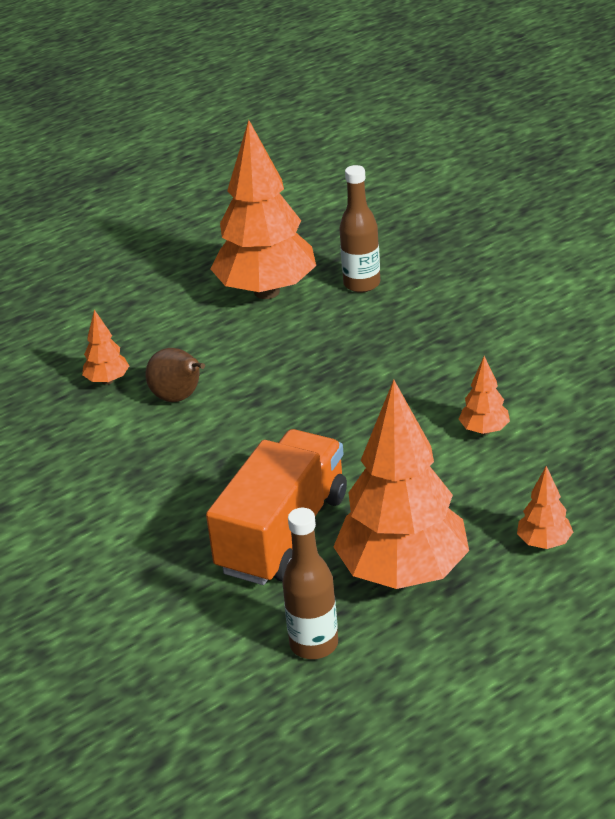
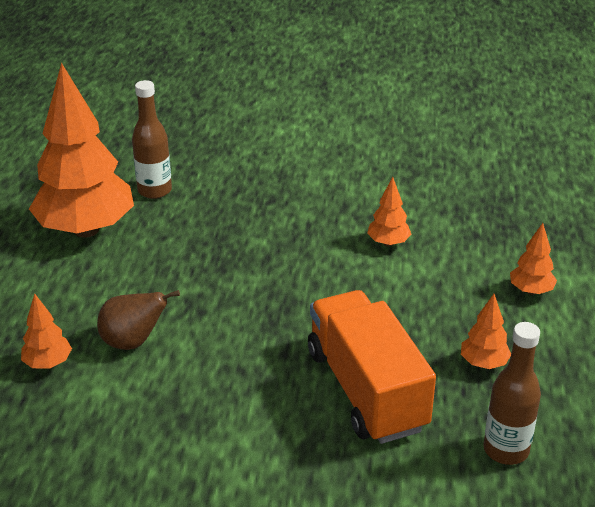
camera: 50 degrees left, 0 degrees up
orange tree [333,380,469,589] -> orange tree [461,294,511,369], size x0.42

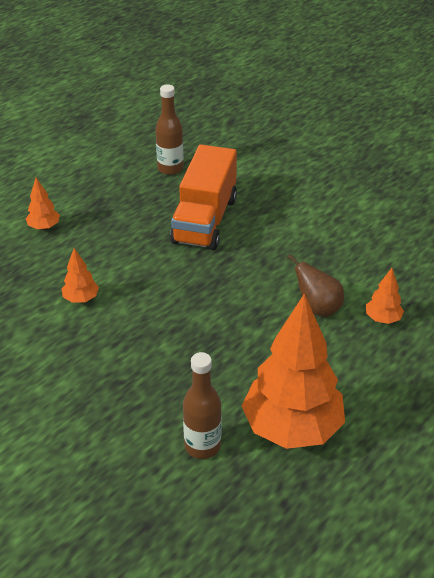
camera: 145 degrees left, 5 degrees up
orange tree [461,294,511,369] -> none

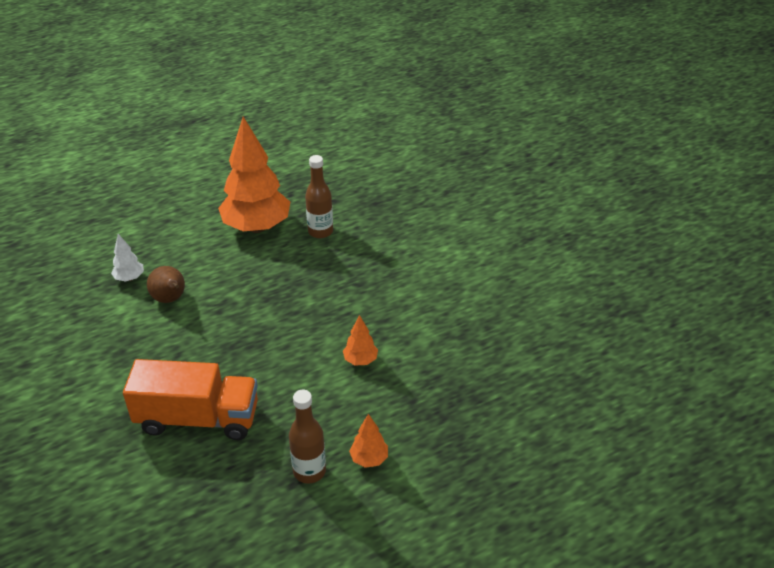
camera: 160 degrees left, 0 degrees up
brown bottle [155,84,184,175] -> brown bottle moved to [289,390,326,484]
orange truck [170,144,237,250] -> orange truck turned 60 degrees clockwise [123,359,258,440]
orange tree [366,268,404,324] -> white tree [111,234,144,282]

